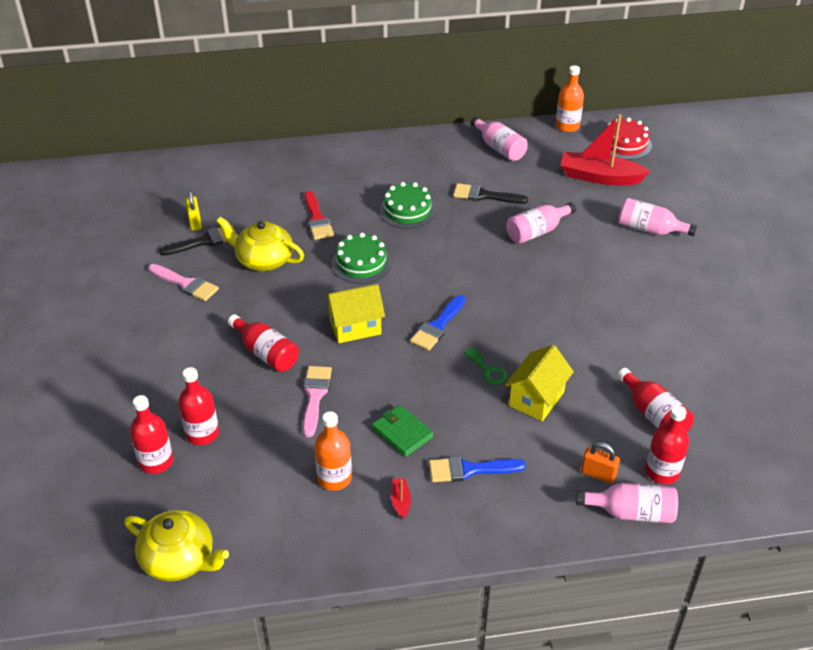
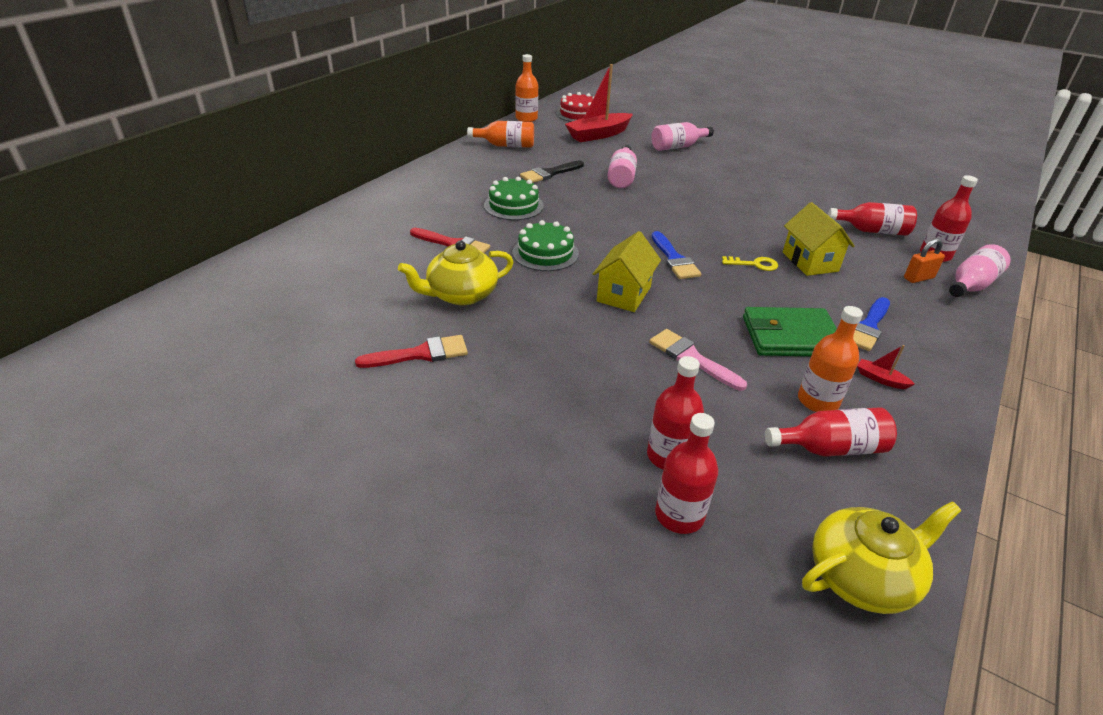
camera: 50 degrees left, 5 degrees down
pink brush [148,264,219,301] -> red brush [355,335,468,368]
black brush [159,225,237,256] -> none
yellow padlock [185,190,202,231] -> none
red bottle [228,314,299,372] -> red bottle moved to [765,407,897,457]
green wallet [372,405,434,457] -> green wallet [743,307,837,356], size x1.52
green key [464,347,508,385] -> yellow key [722,256,778,271]
pink bottle [470,116,528,161] -> orange bottle [467,121,534,148]

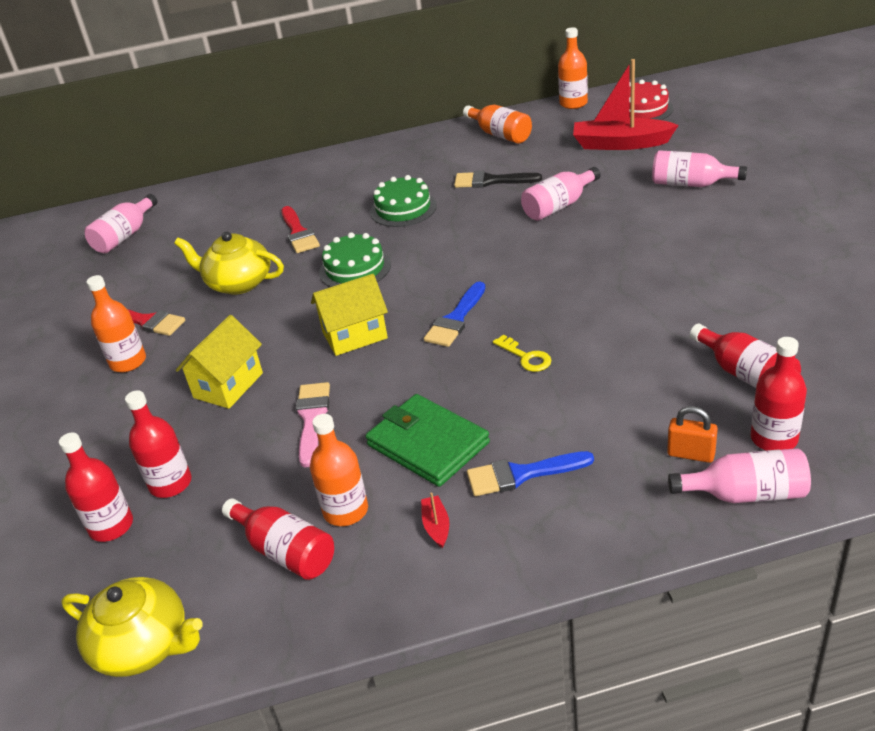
camera: 50 degrees right, 0 degrees up
yellow house [783,202,855,276] -> yellow house moved to [176,315,263,409]
none -> pink bottle [85,194,157,253]
none -> orange bottle [87,275,146,372]

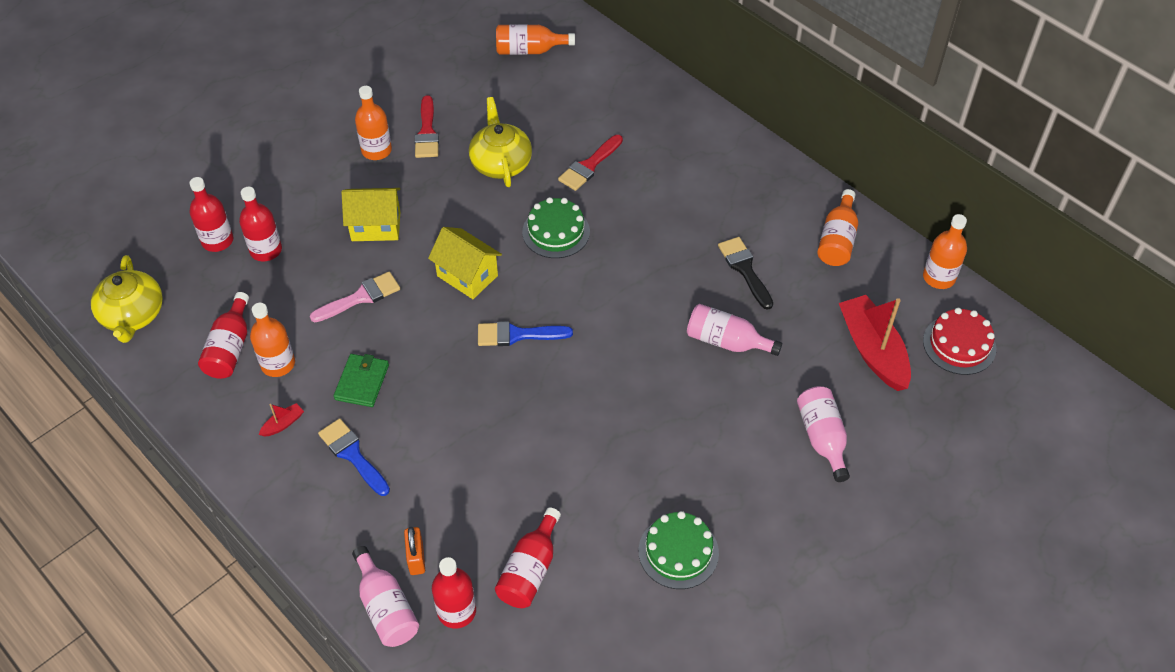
camera: 55 degrees right, 15 degrees up
pink bottle [85,194,157,253] -> orange bottle [496,24,575,55]
green wallet [365,394,490,487] -> green wallet [334,354,389,407], size x0.66
green cake [370,175,437,227] -> green cake moved to [639,511,719,589]
yellow key [493,334,551,372] -> none

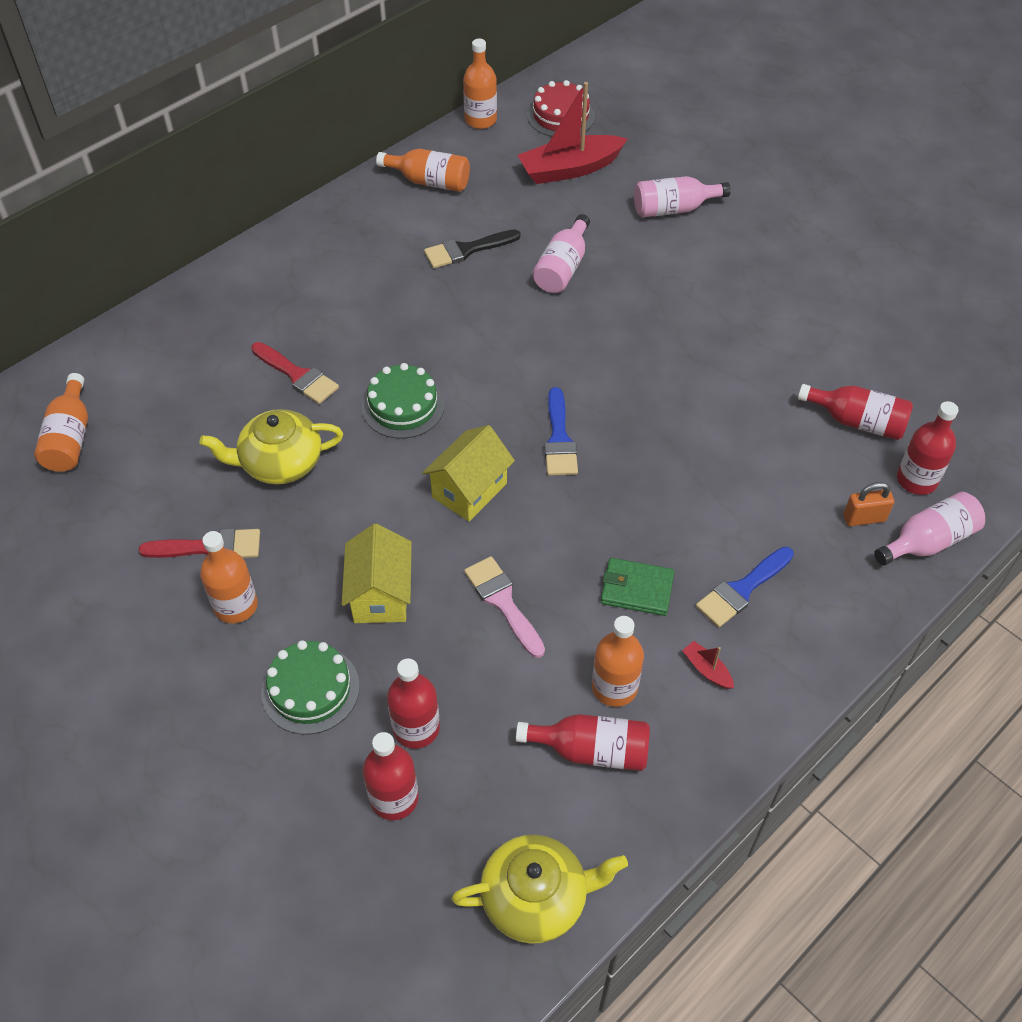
camera: 90 degrees left, 0 degrees up
green cake [639,511,719,589] -> green cake moved to [261,640,360,734]

